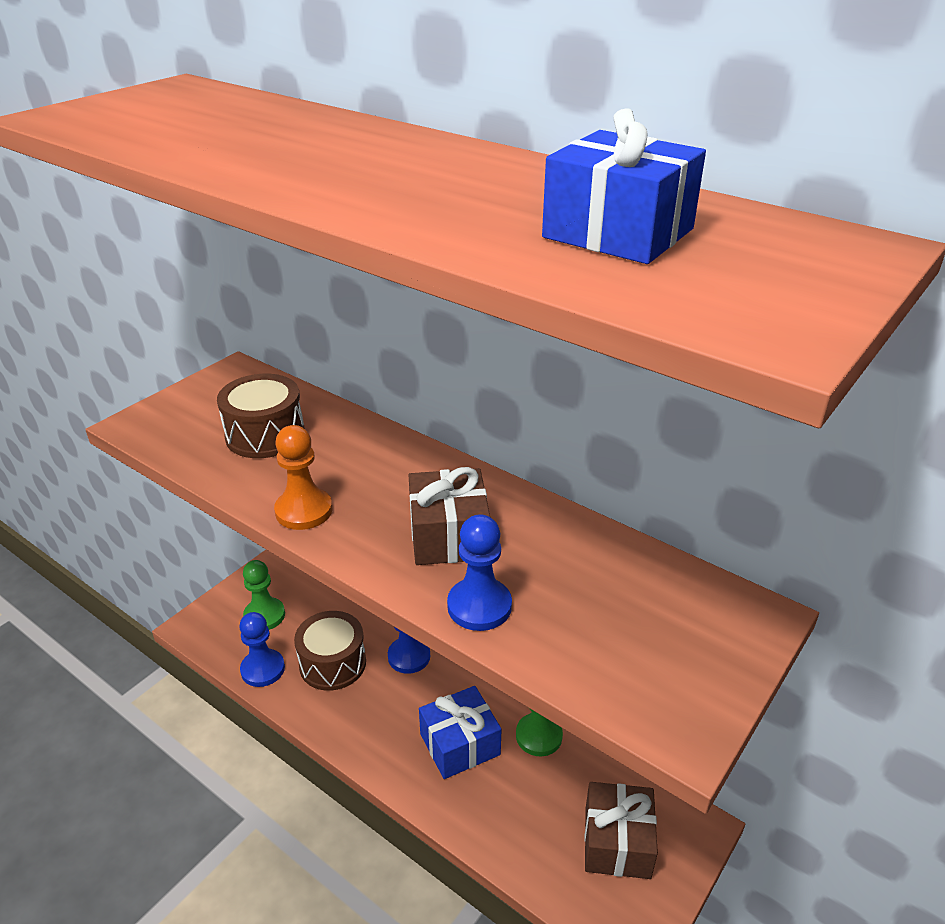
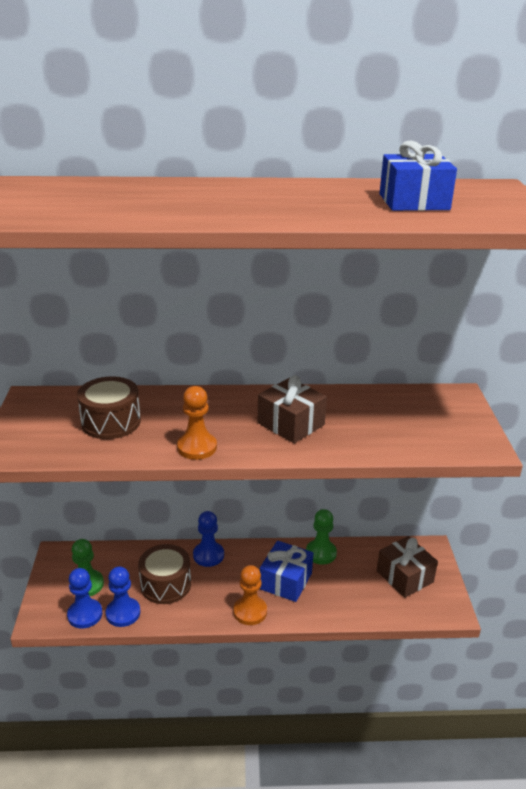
camera: 40 degrees left, 5 degrees down
blue pawn [447,514,512,631] -> blue pawn moved to [67,568,102,629]
none -> orange pawn [233,565,267,625]

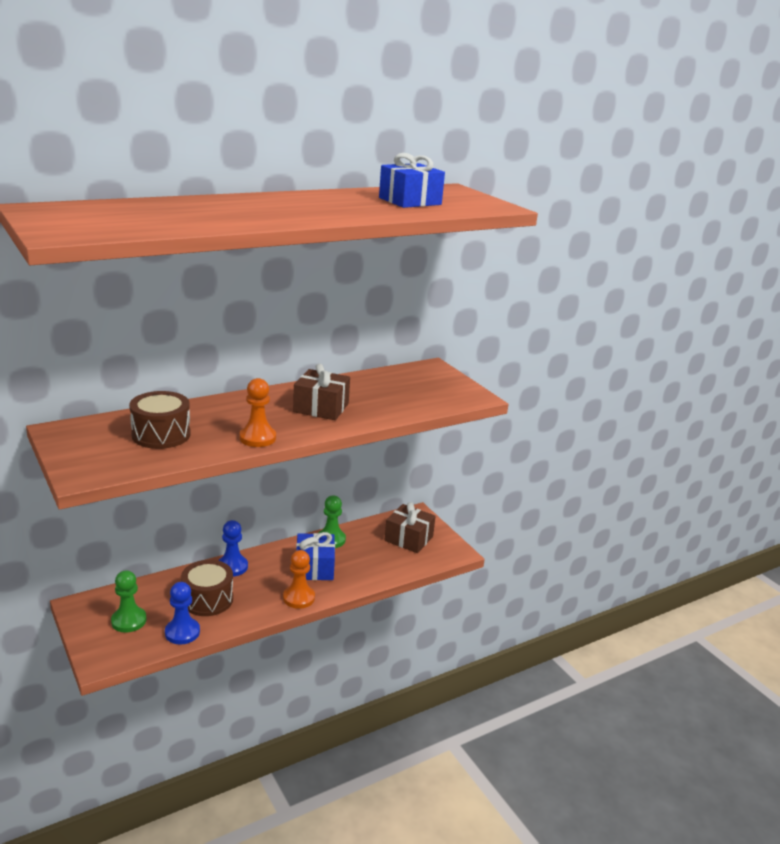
camera: 30 degrees left, 5 degrees down
blue pawn [67,568,102,629] -> none

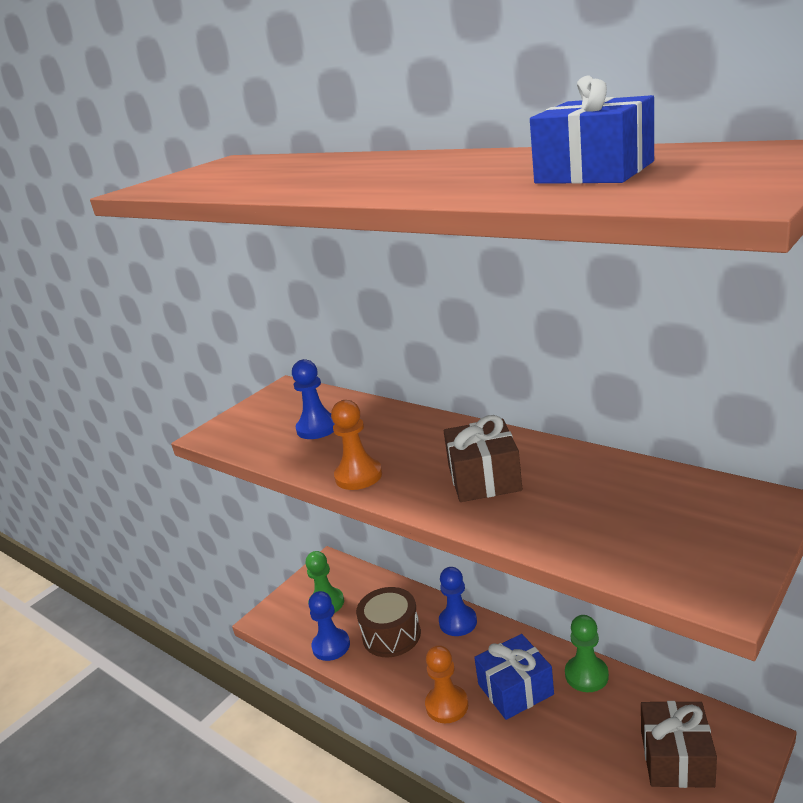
camera: 75 degrees right, 0 degrees up
brown drum [129,391,191,449] -> blue pawn [292,359,334,439]

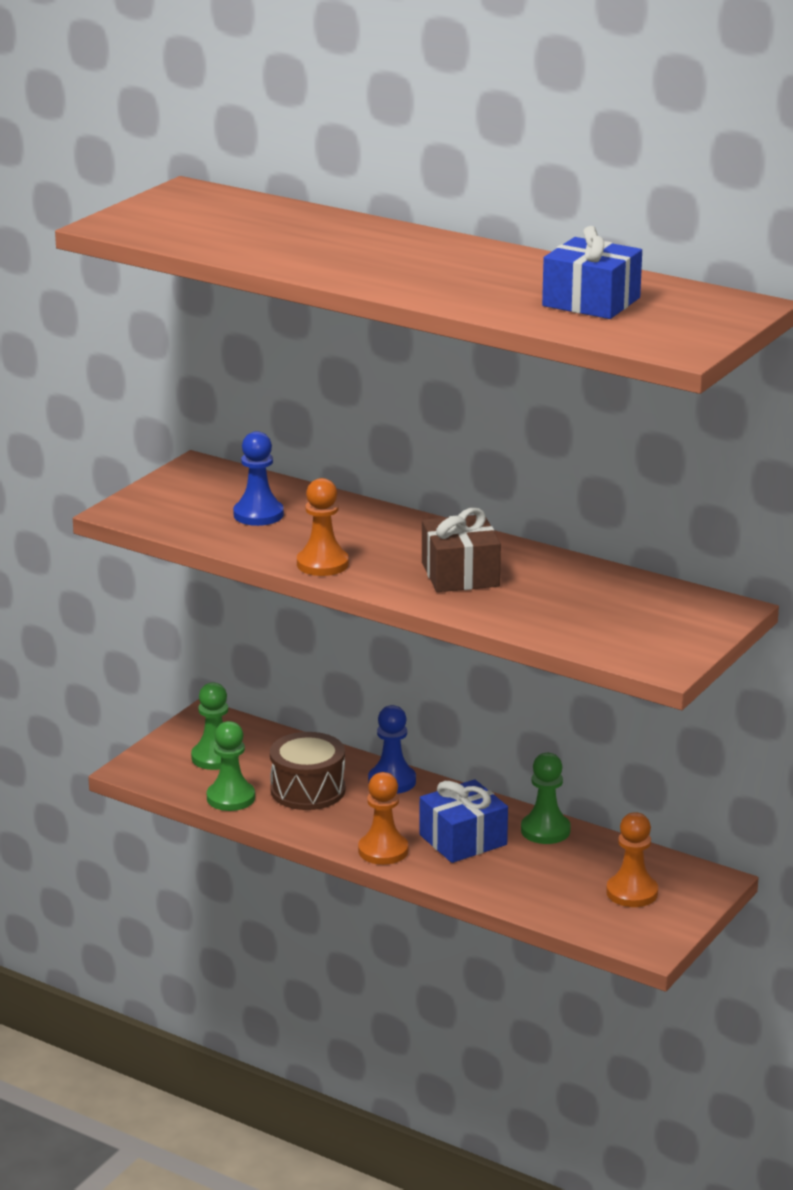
camera: 10 degrees left, 0 degrees up
blue pawn [309,591,350,661] -> green pawn [207,721,255,811]
brown gift [641,701,717,788] -> orange pawn [606,812,658,907]

